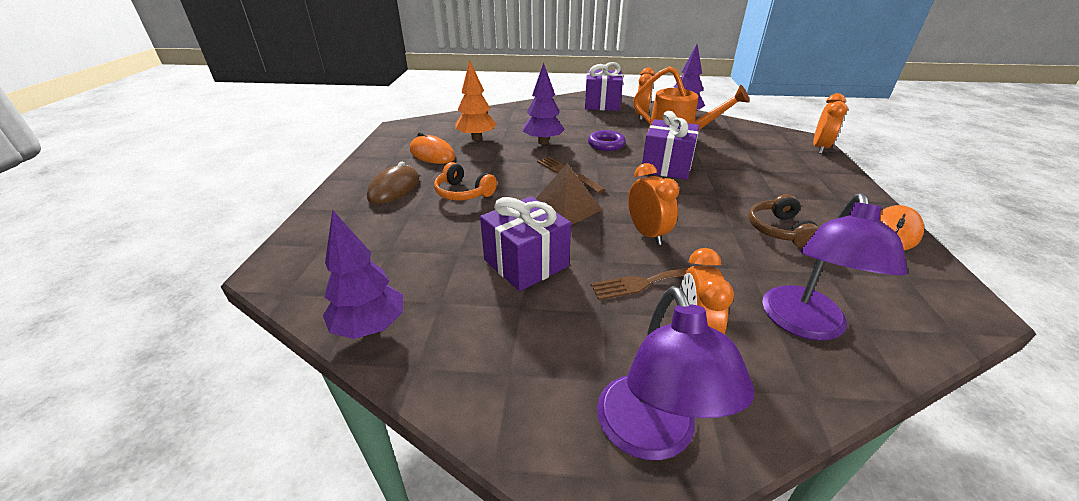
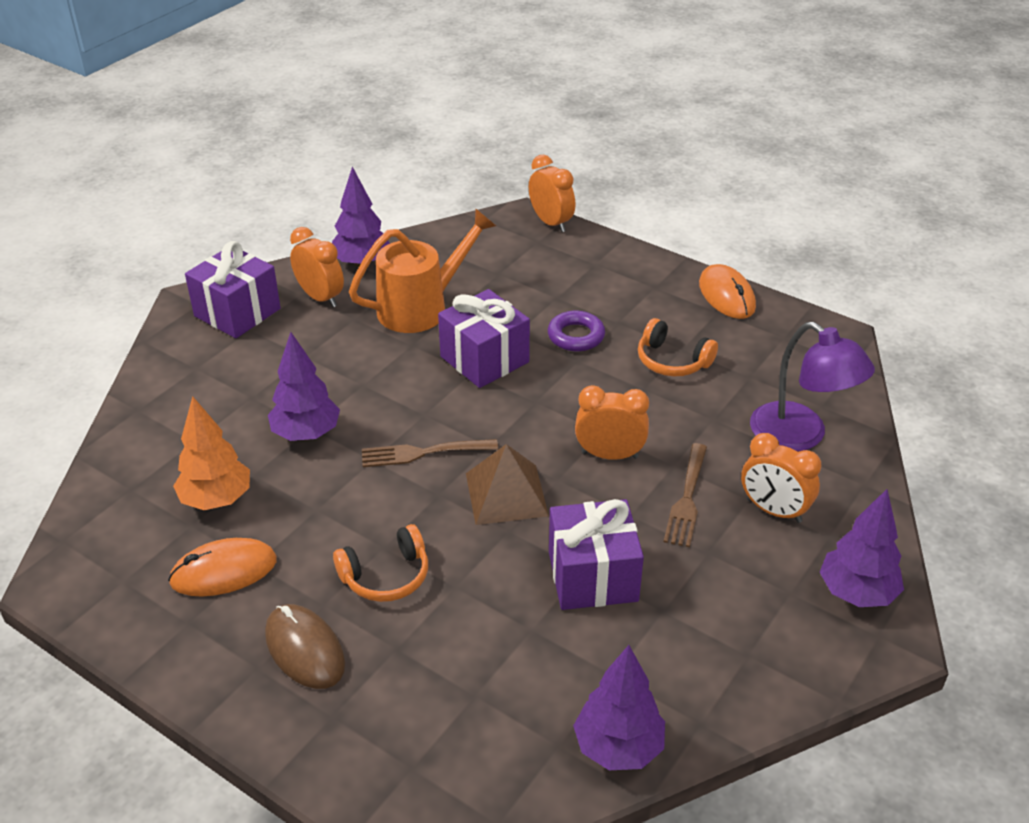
camera: 60 degrees left, 5 degrees up
purple ring [588,130,626,151] -> purple ring moved to [548,311,605,351]
purple lamp [597,286,755,460] -> purple tree [820,489,904,607]
brown headphones [749,194,819,248] -> orange headphones [638,318,718,376]

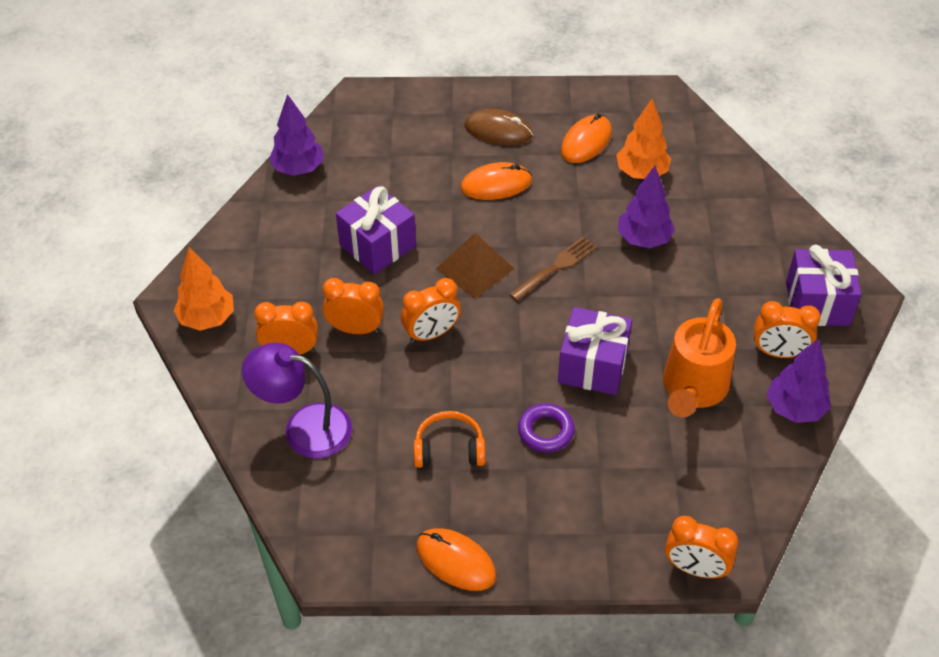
camera: 145 degrees right, 10 degrees up
orange headphones [333,524,428,602] -> orange mouse [461,162,532,200]
brown fork [664,443,707,547] -> orange clock [322,278,384,334]
purple tree [820,489,904,607] -> orange tree [174,247,234,331]

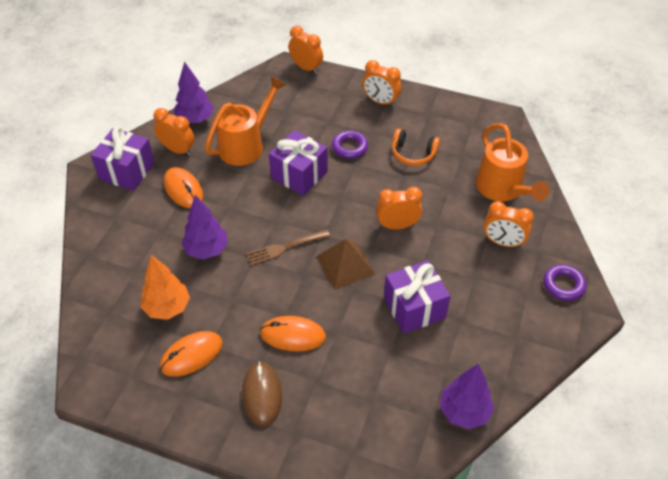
camera: 160 degrees left, 0 degrees up
orange tree [174,247,234,331] -> purple ring [543,264,586,301]
purple lamp [242,343,352,458] -> orange watering can [476,123,549,201]
orange clock [322,278,384,334] -> orange clock moved to [362,60,402,107]
orange mouse [417,528,496,591] -> orange mouse moved to [164,167,203,208]
brown mouse [464,109,533,146] -> brown mouse turned 45 degrees clockwise [242,361,282,427]

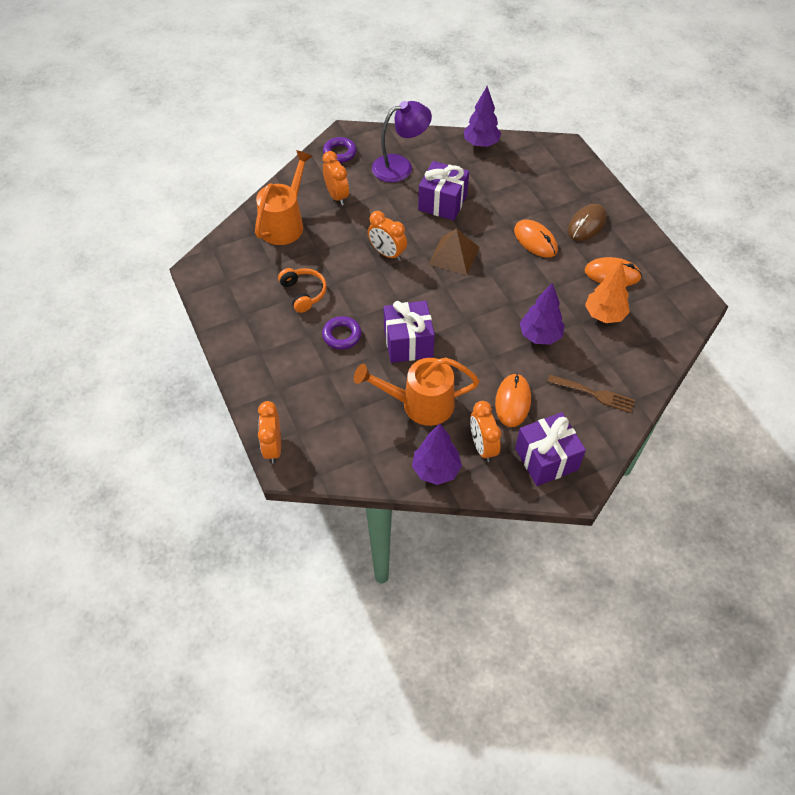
camera: 135 degrees left, 5 degrees up
brown fork [246,230,330,266] -> brown fork moved to [547,375,635,413]
orange clock [362,60,402,107] -> none
none -> purple lamp [372,101,432,182]

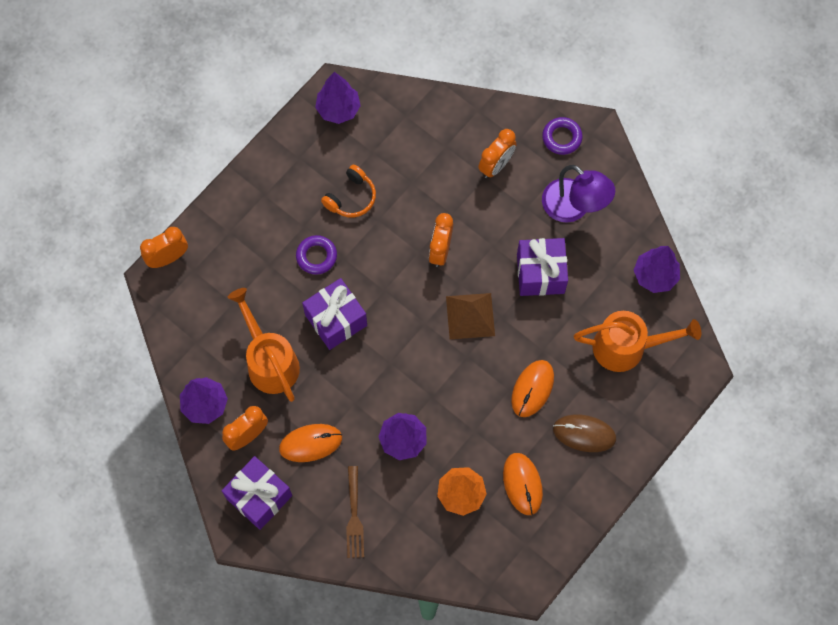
camera: 65 degrees right, 15 degrees up
orange watering can [255,150,313,245] -> orange watering can moved to [574,311,701,372]
none -> purple tree [315,72,361,124]

